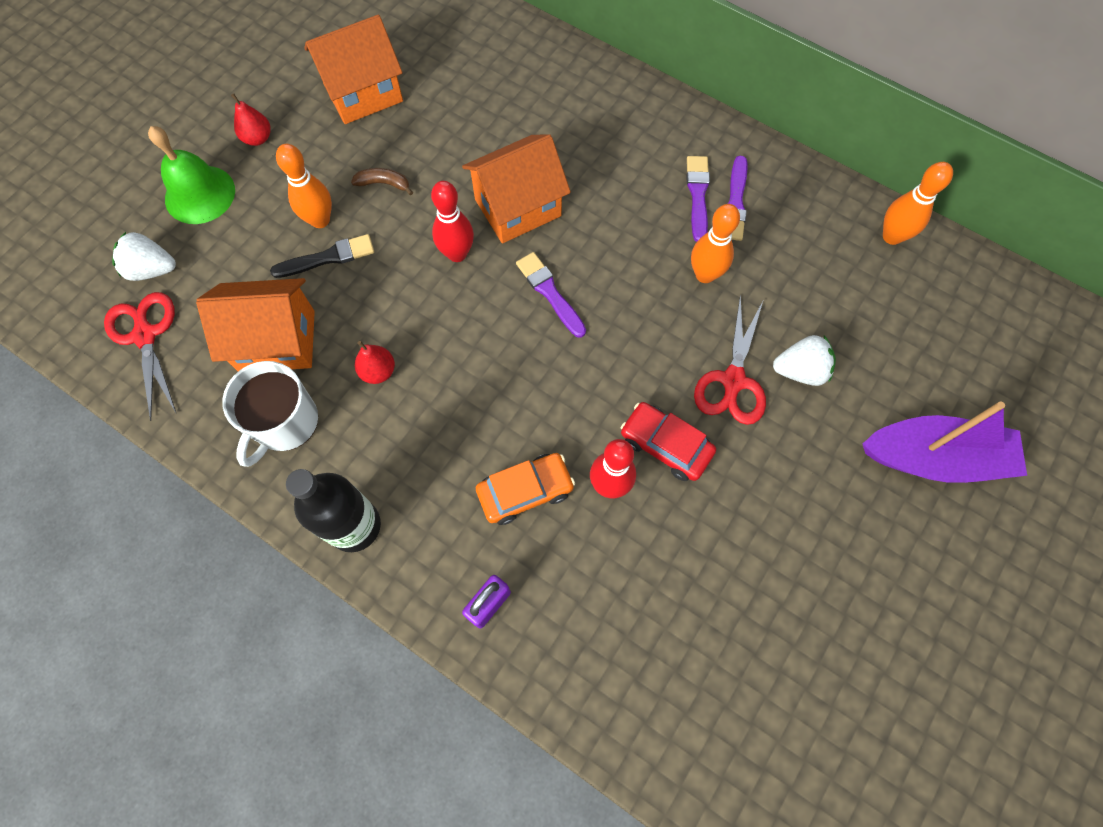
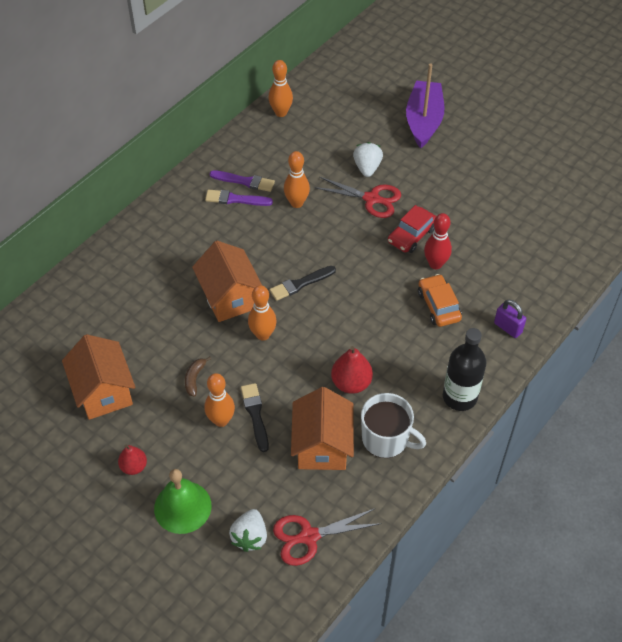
camera: 85 degrees left, 15 degrees down
red pear [355,341,395,384] -> red pear [331,346,373,394], size x1.53
red bowling pin [431,181,474,262] -> orange bowling pin [248,285,277,341]
purple brush [516,252,586,338] -> black brush [270,266,336,301]

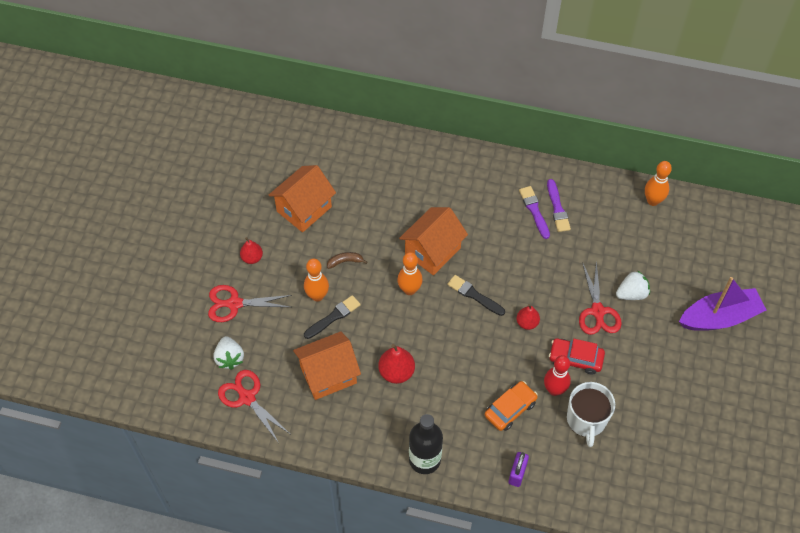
camera: 65 degrees right, 5 degrees up
green bell [154,469,212,534] -> red scissors [208,285,292,322]
white strawberry [229,509,267,552] -> white strawberry turned 90 degrees counterclockwise [213,336,244,370]
orange bowling pin [284,151,310,208] -> none
white mug [361,393,426,458] -> white mug moved to [567,382,615,447]
none -> red pear [516,304,540,330]

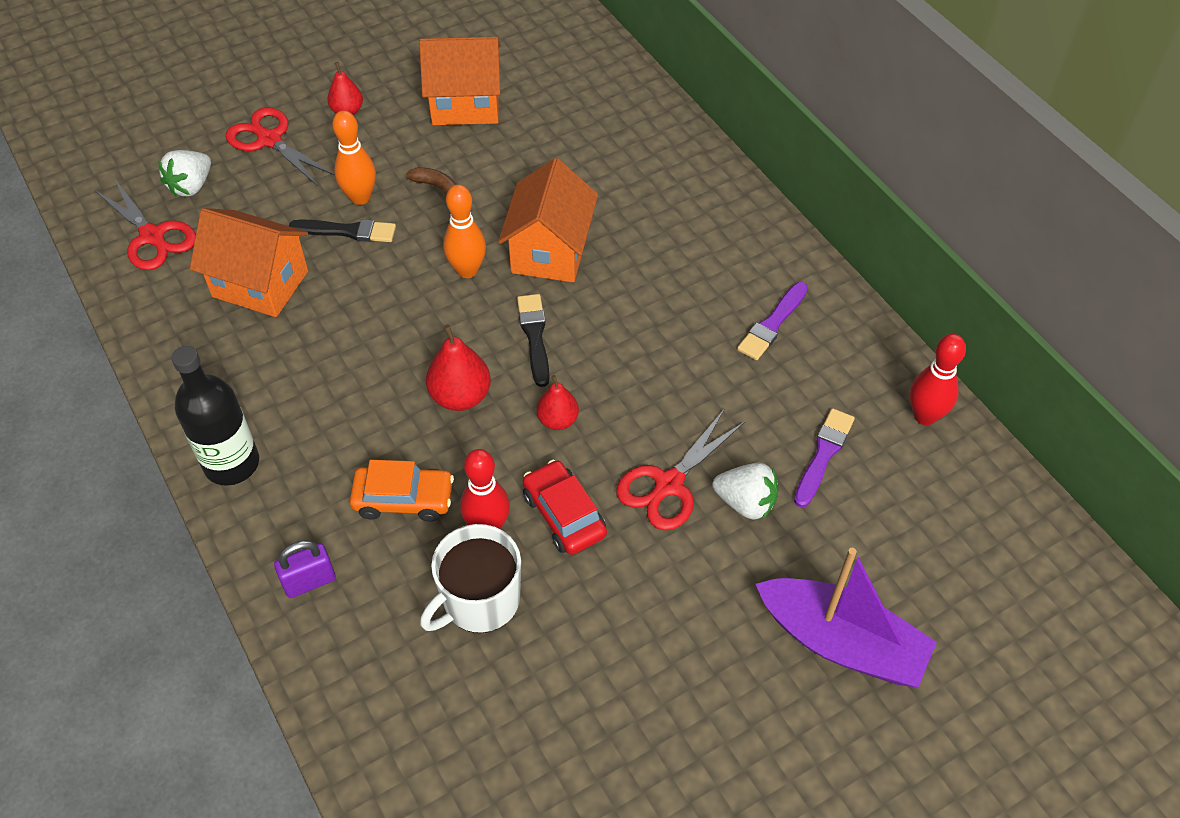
camera: 45 degrees right, 5 degrees down
red scissors [218,370,290,443] -> red scissors turned 135 degrees clockwise [95,178,196,270]
red pear [378,344,415,384] -> red pear moved to [426,324,491,411]
orange house [399,207,468,275] -> orange house turned 75 degrees counterclockwise [498,158,598,282]
purple brush [519,186,550,239] -> purple brush moved to [794,408,855,508]
orange bowling pin [645,161,672,206] -> red bowling pin [910,334,966,425]

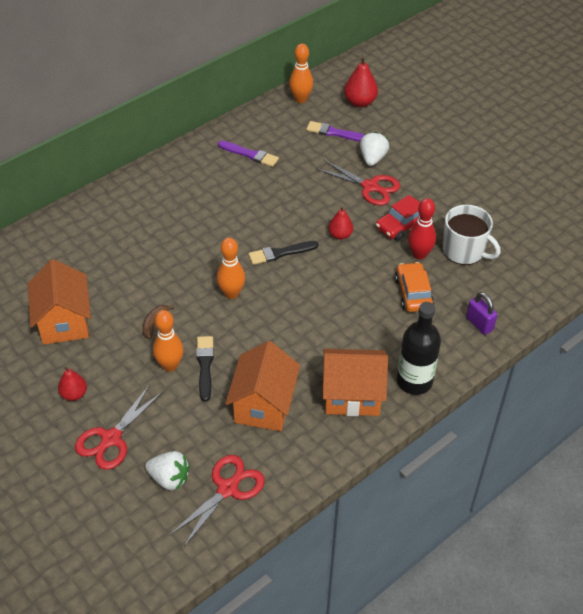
camera: 100 degrees left, 5 degrees down
red pear [426,324,491,411] -> red pear moved to [344,56,378,107]
orange house [498,158,598,282] -> orange house moved to [323,349,388,416]
purple boat [756,548,937,688] -> none
red bowling pin [910,334,966,425] -> orange bowling pin [289,44,313,103]

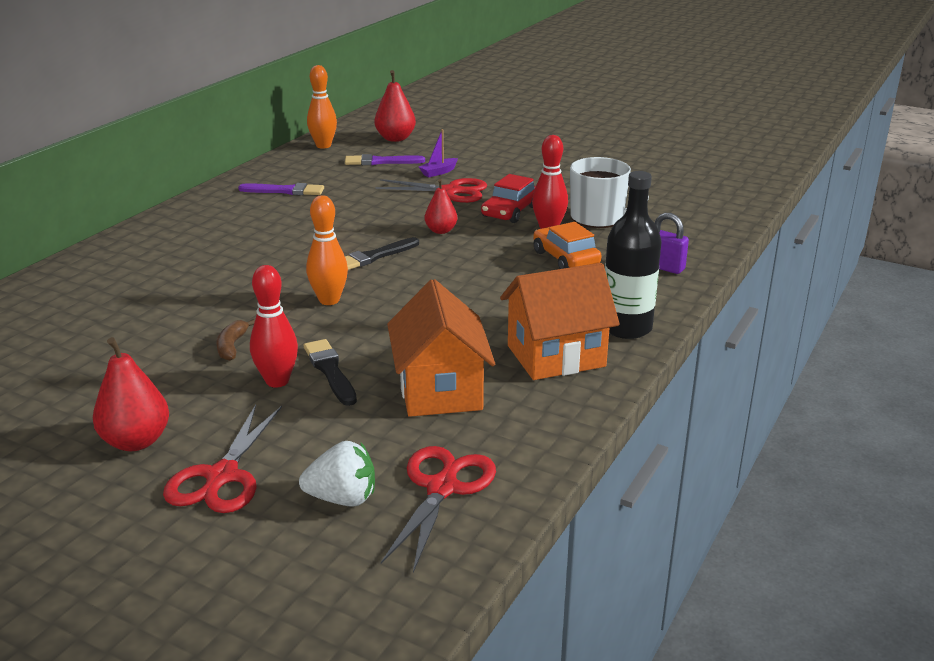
camera: 20 degrees left, 20 degrees down
orange house [28,259,91,345] -> none
red pear [58,366,87,401] -> red pear [93,337,169,451], size x1.53
orange bowling pin [153,310,184,372] -> red bowling pin [250,265,298,388]
white strawberry [360,132,389,166] -> purple boat [419,129,458,177]

